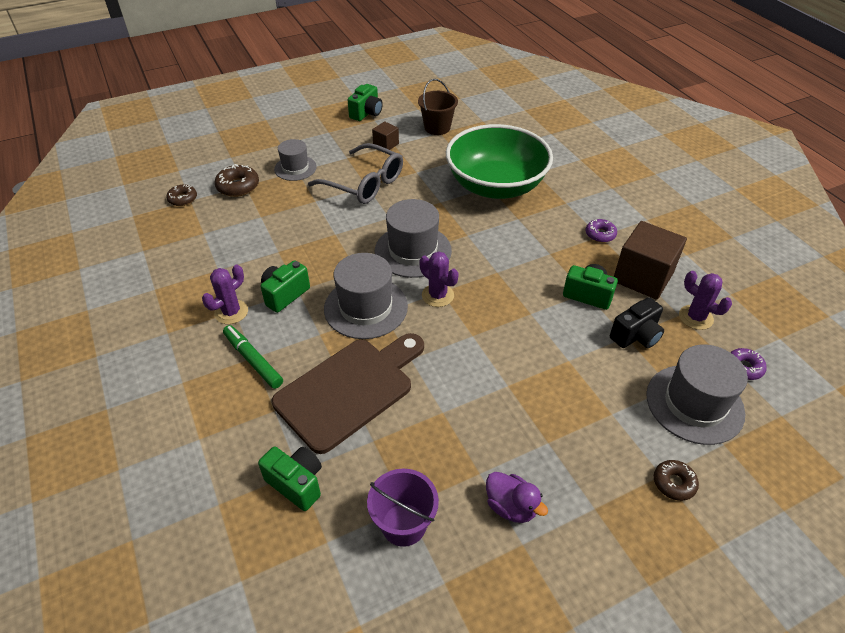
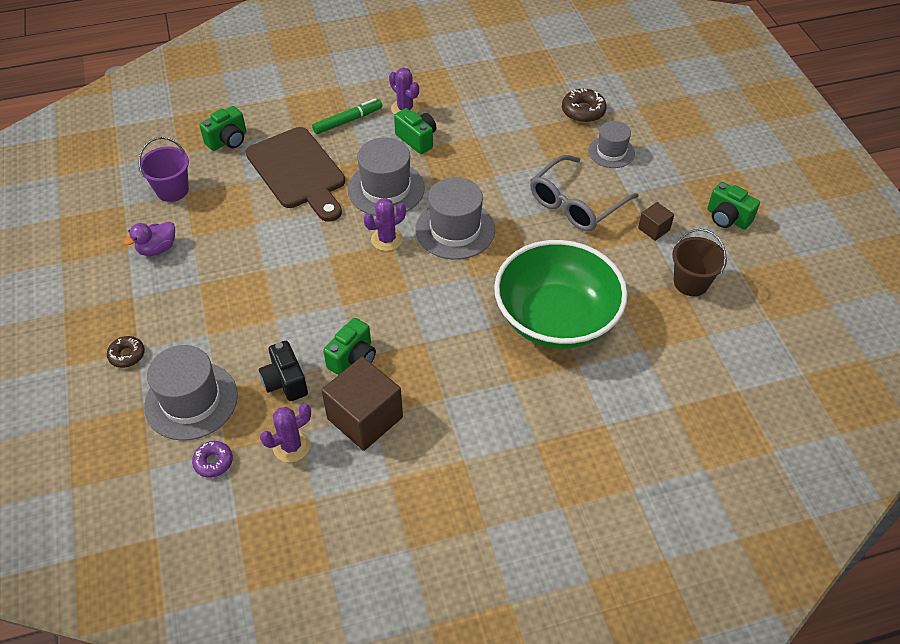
camera: 100 degrees right, 5 degrees up
brown donut [166,185,197,206] -> none
purple donut [586,219,617,243] -> none

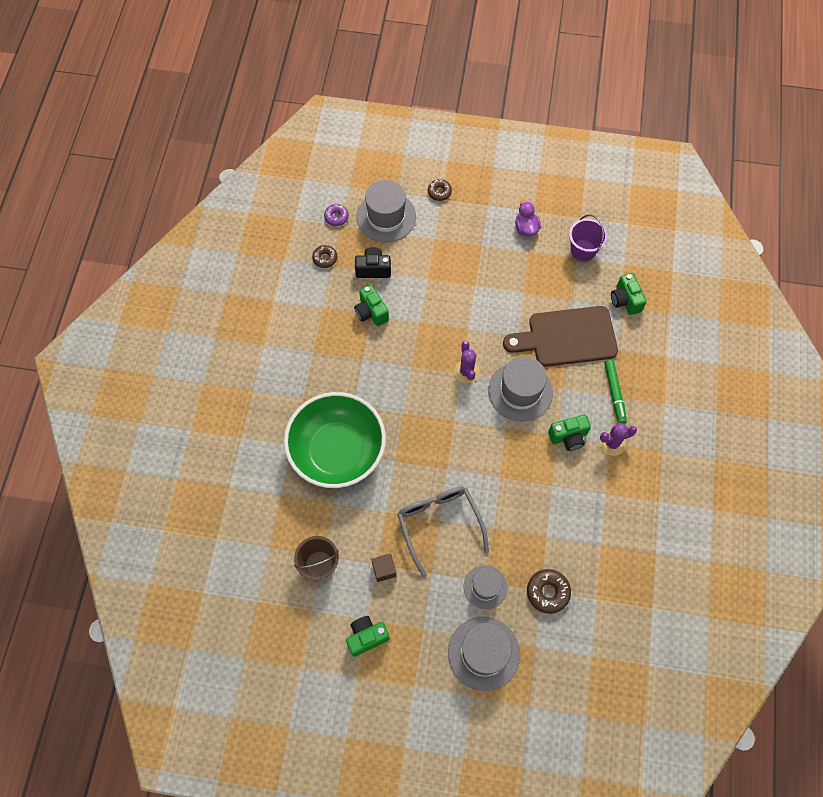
camera: 115 degrees right, 15 degrees up
purple cactus [260,404,311,462] -> brown donut [312,245,337,268]
brown cube [321,356,403,451] -> none
grey hat [415,177,495,260] -> grey hat moved to [448,617,520,691]

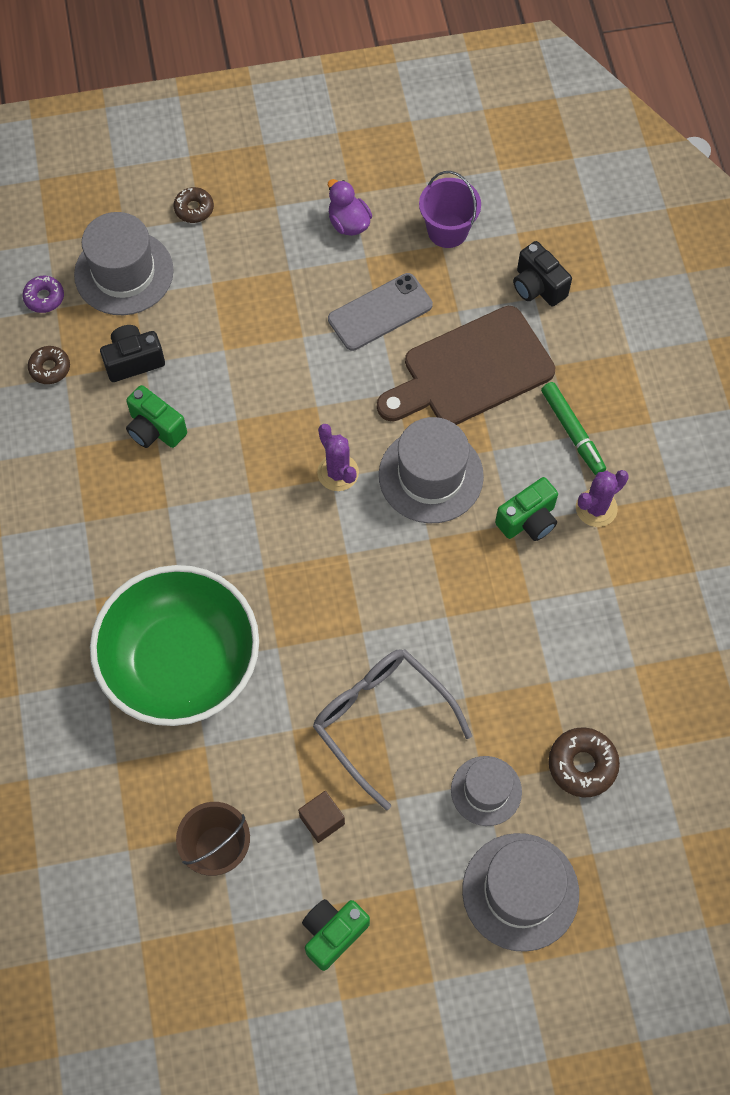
camera: 20 degrees left, 0 degrees up
green camera [611,273,646,315] -> black camera [513,241,572,306]
none -> grey phone [328,273,433,351]

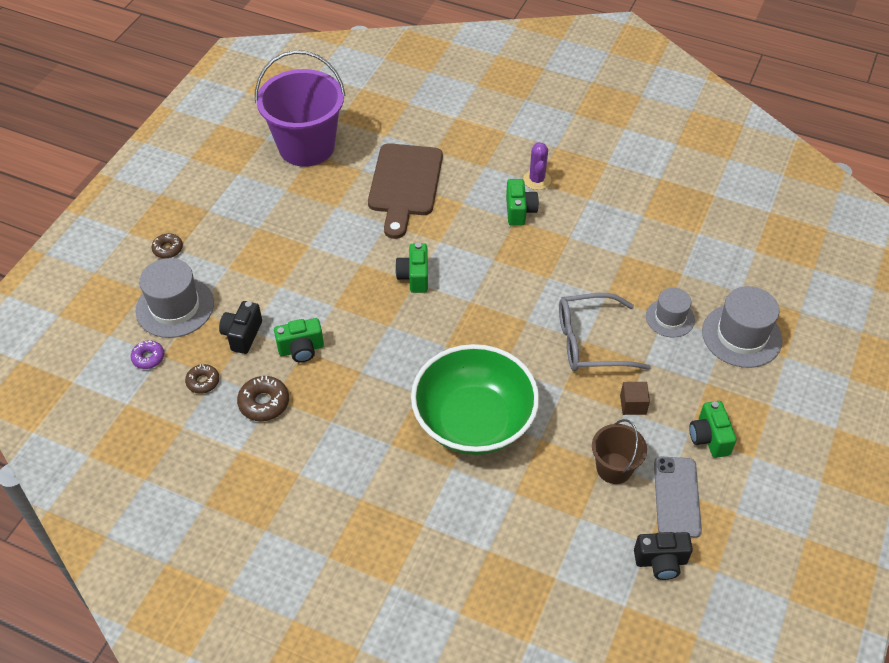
camera: 55 degrees left, 15 degrees down
purple cactus [317,424,359,491] -> green camera [395,243,428,293]
purple duck [328,179,372,236] -> none
grey phone [328,273,433,351] -> grey phone moved to [654,457,702,538]
grey hat [379,417,484,523] -> none
purple bucket [419,171,481,248] -> purple bucket [255,50,346,167], size x1.96
black camera [513,241,572,306] -> black camera moved to [634,532,693,580]
green marker [541,382,606,475] -> none
brown donut [548,727,620,797] -> brown donut moved to [237,376,289,421]

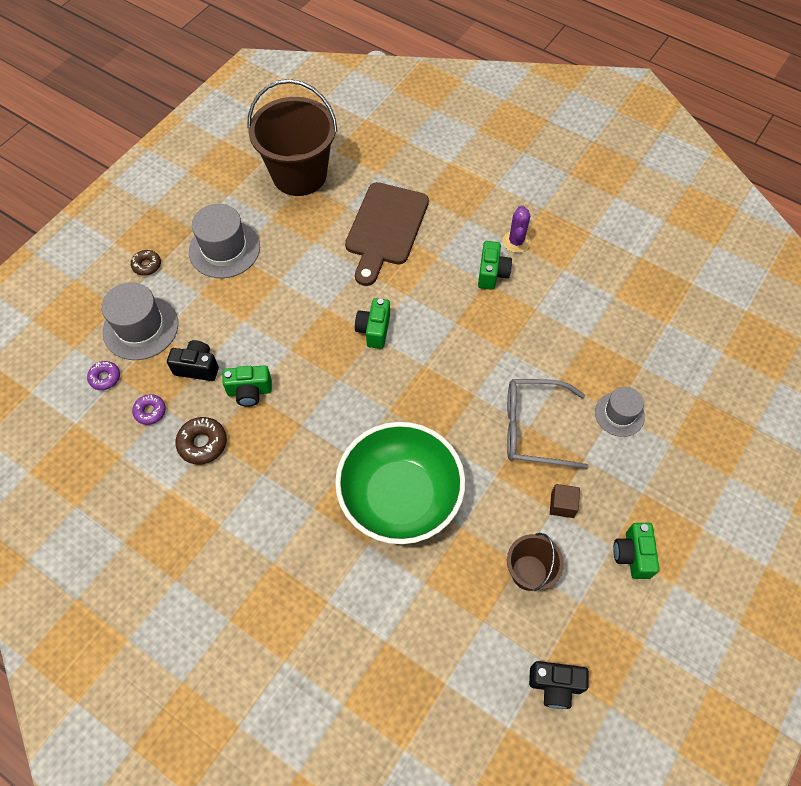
camera: 10 degrees right, 10 degrees up
brown donut [185,364,219,394] -> purple donut [132,394,166,425]
black camera [219,301,262,354] -> black camera turned 75 degrees clockwise [167,340,219,381]
purple bucket [255,50,346,167] -> brown bucket [247,79,338,196]
grey phone [654,457,702,538] -> none
grey hat [702,286,783,368] -> grey hat moved to [189,204,260,278]

